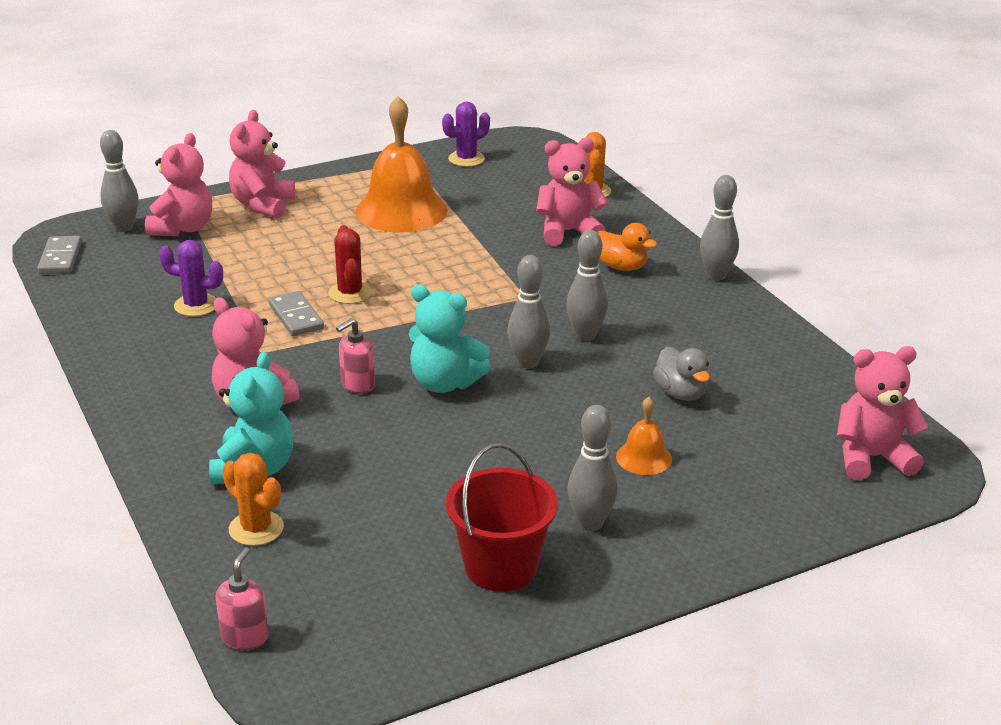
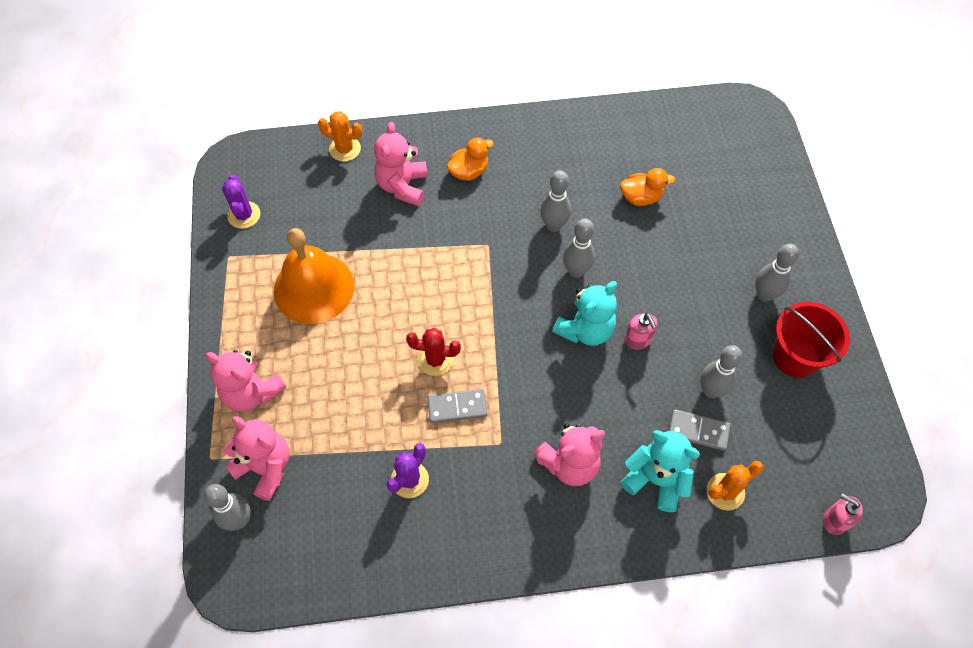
camera: 70 degrees left, 30 degrees up
grey domino [37,236,82,274] -> grey domino moved to [669,409,730,451]
pink soap dispenser [336,318,375,394] -> pink soap dispenser moved to [625,313,657,350]
orange bell [616,397,672,475] -> none
grey duck [653,347,710,401] -> orange duck [620,168,676,206]
grey bowling pin [700,175,739,281] -> grey bowling pin moved to [700,345,743,398]
pink teddy bear [837,346,928,480] -> none

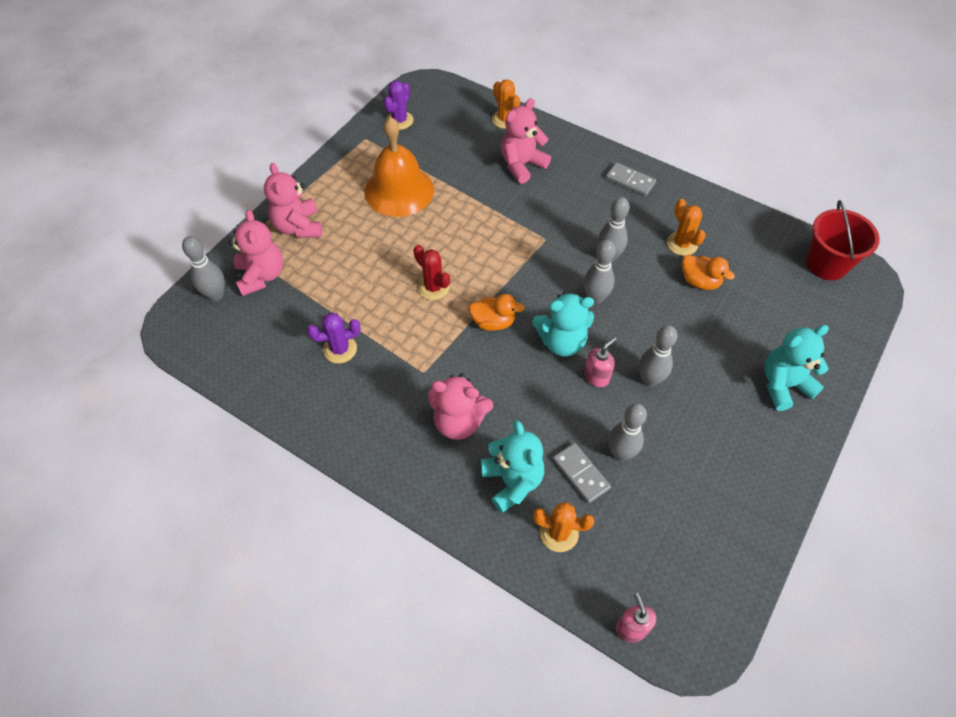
camera: 40 degrees right, 5 degrees down
grey domino [427,389,487,423] -> grey domino moved to [605,162,656,196]
orange duck [447,137,494,181] -> orange duck moved to [469,294,525,331]
pink soap dispenser [625,313,657,350] -> pink soap dispenser turned 150 degrees counterclockwise [584,337,617,387]
grey bowling pin [755,244,799,302] -> grey bowling pin moved to [639,325,678,387]
red bucket [773,302,850,378] -> red bucket moved to [806,200,880,280]
none -> orange cactus [667,199,706,256]
none -> turquoise teddy bear [764,325,829,411]

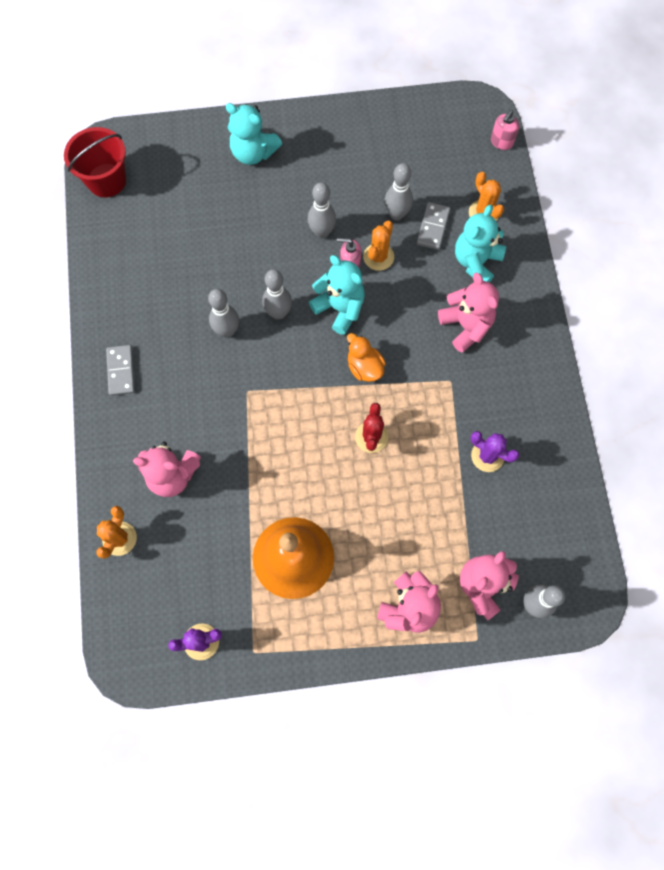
camera: 130 degrees left, 15 degrees up
orange cactus [667,199,706,256] -> orange cactus moved to [363,221,394,271]
orange duck [682,255,735,290] -> none

